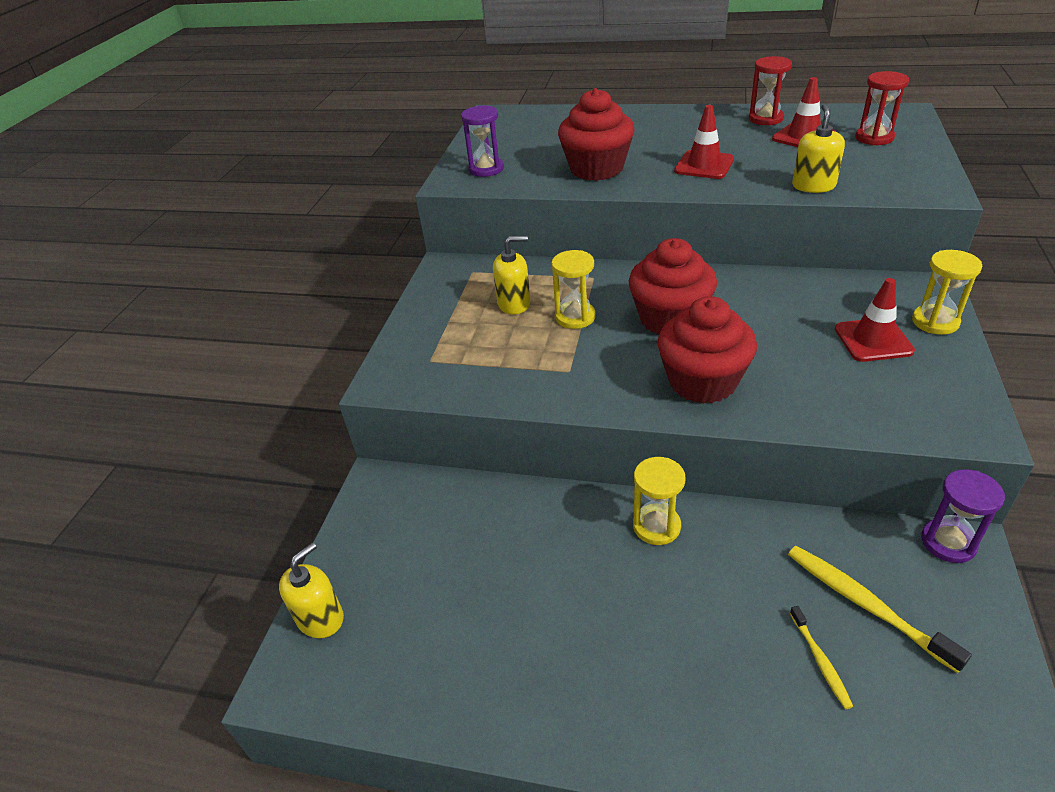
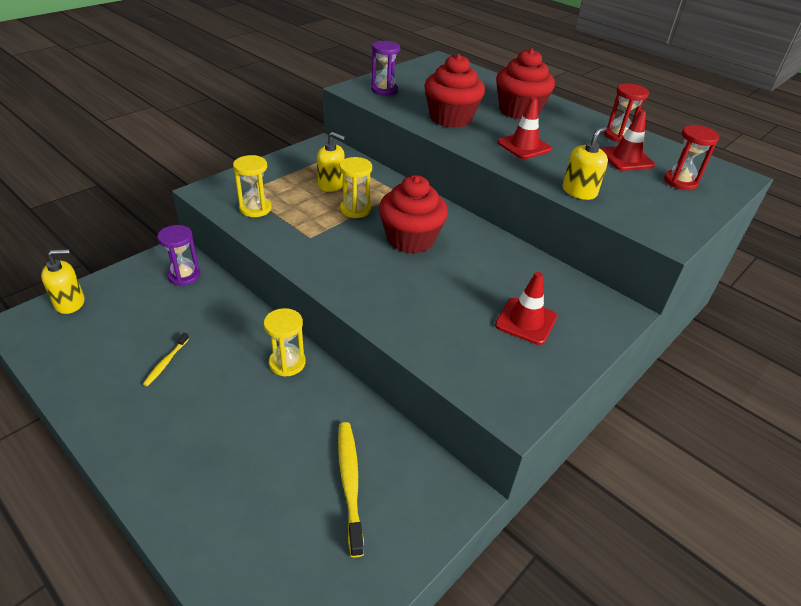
camera: 25 degrees right, 0 degrees up
red cupcake [658,296,757,404] -> red cupcake moved to [496,48,555,119]
yellow toothbrush [790,606,853,709] -> yellow toothbrush moved to [143,333,189,386]
yellow hourglass [912,250,982,335] -> yellow hourglass moved to [233,155,272,217]
purple hourglass [921,469,1005,563] -> purple hourglass moved to [157,225,201,286]

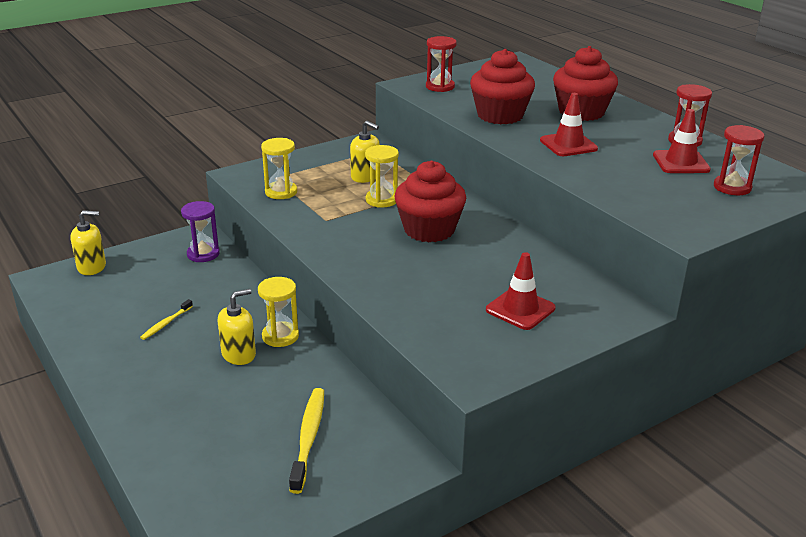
camera: 15 degrees right, 10 degrees down
purple hourglass [371,41,400,96] -> red hourglass [426,36,457,92]
yellow soap dispenser [563,126,608,200] -> yellow soap dispenser moved to [218,289,256,365]

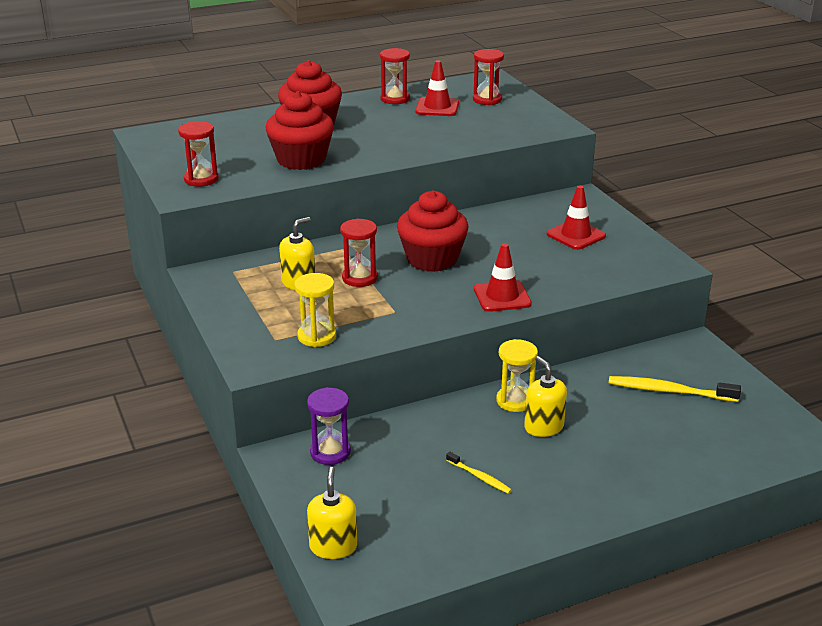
camera: 80 degrees left, 0 degrees up
yellow hourglass [365,145,399,208] -> red hourglass [340,219,378,287]
red traffic cone [540,93,598,156] -> red traffic cone moved to [474,243,532,312]

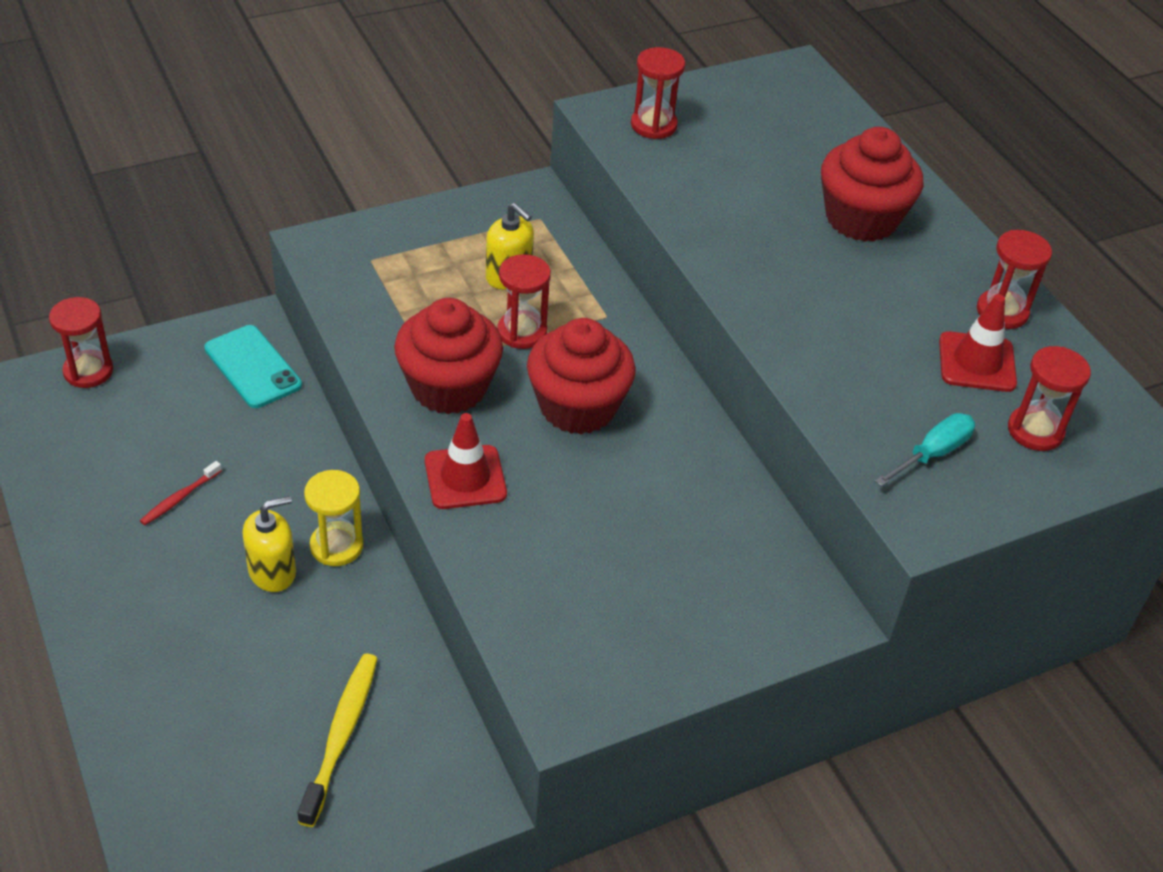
camera: 85 degrees right, 15 degrees up
red cupcake [266,91,334,170] -> red cupcake moved to [394,298,503,414]
yellow hourglass [294,273,336,347] -> none
purple hourglass [307,387,351,465] -> turquoise phone [204,325,302,408]
yellow soap dispenser [307,467,357,559] -> red hourglass [49,297,113,388]
yellow toothbrush [446,452,512,494] -> red toothbrush [140,461,222,525]
red traffic cone [547,185,606,250] -> none
none -> turquoise screwdriver [875,413,975,487]

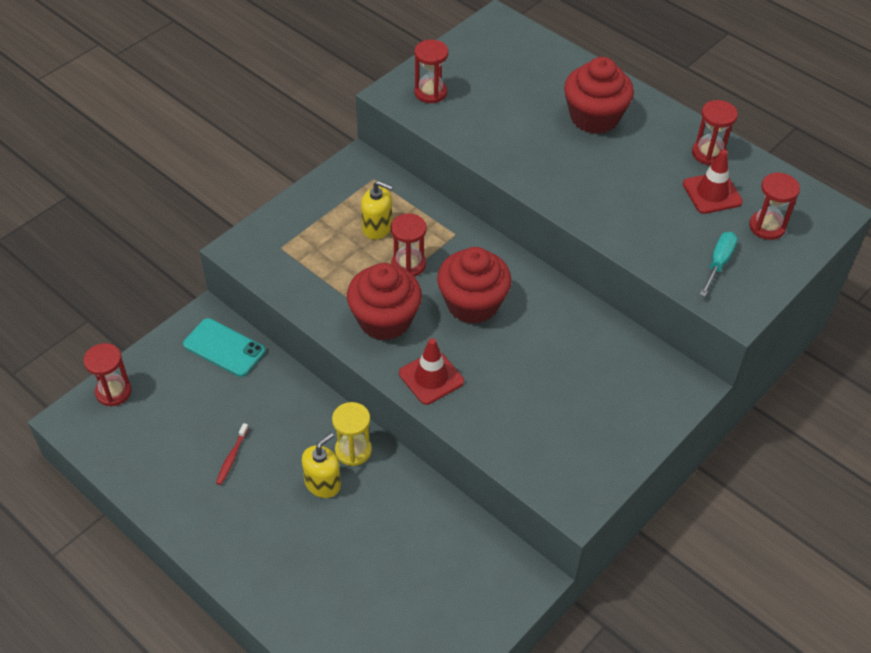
camera: 20 degrees left, 5 degrees up
yellow toothbrush [298,653,378,827] -> none

